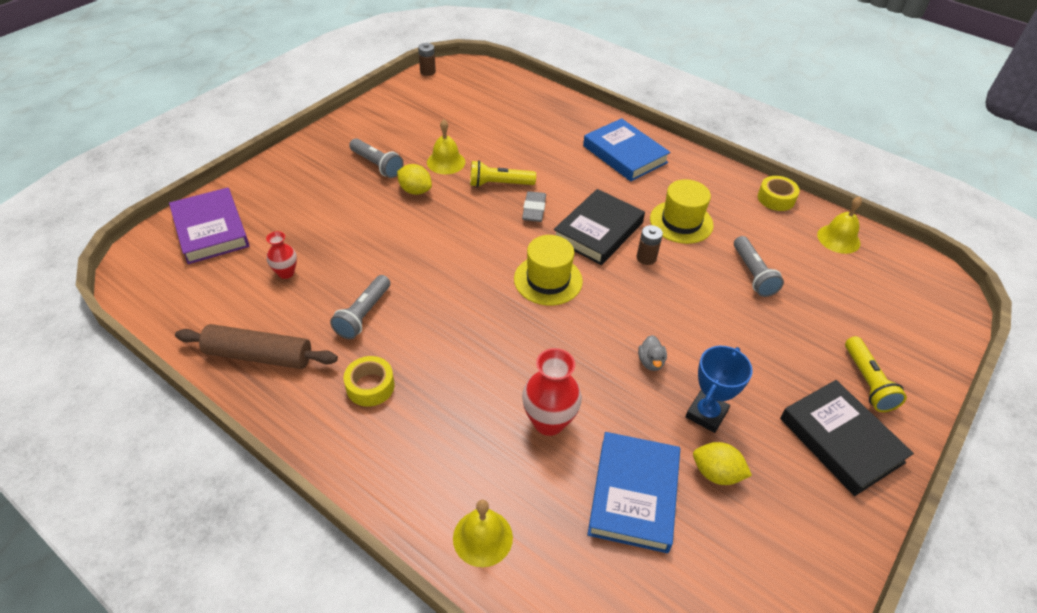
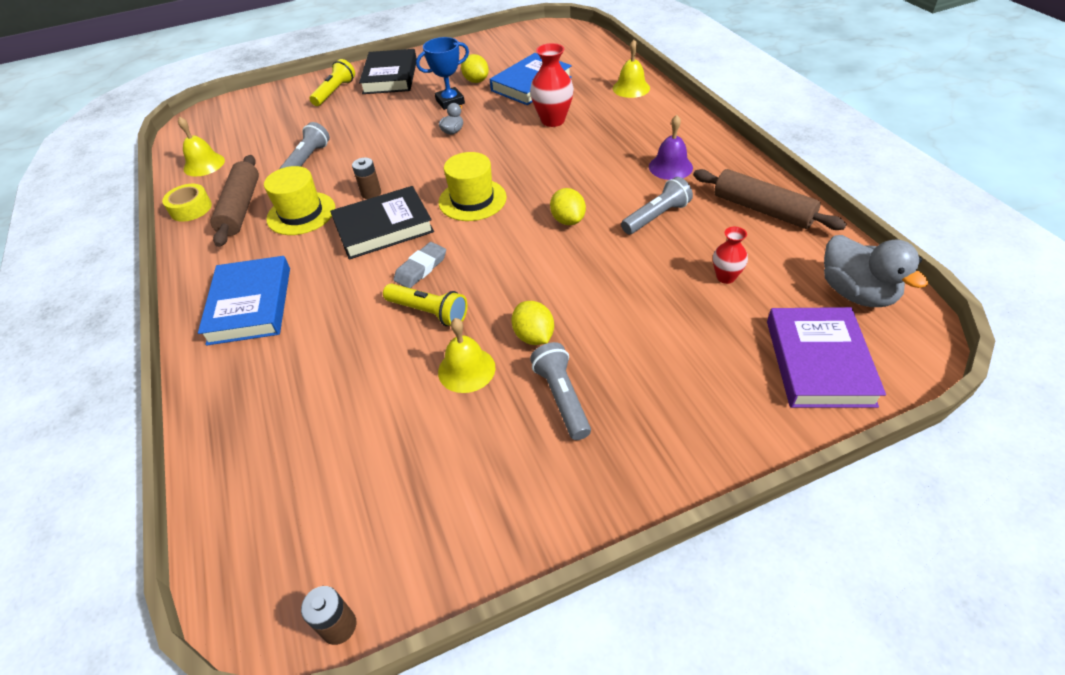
camera: 145 degrees left, 0 degrees up
yellow tape [344,356,395,407] -> purple bell [649,115,693,180]
none -> brown rolling pin [210,155,259,247]
none -> yellow lemon [550,188,586,225]
none -> grey duck [824,235,928,307]

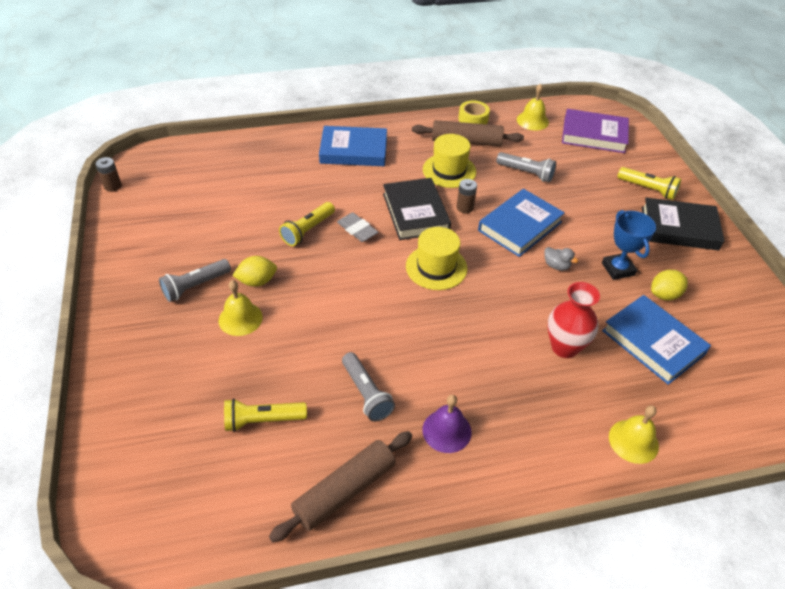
camera: 95 degrees right, 0 degrees up
yellow bell [438,318,495,393] -> yellow bell moved to [219,280,263,336]
grey flashlight [530,342,591,440] -> grey flashlight turned 150 degrees clockwise [159,259,231,302]
yellow lemon [550,188,586,225] -> none
red vase [713,227,748,284] -> yellow flashlight [224,398,307,432]
purple book [767,307,886,408] -> purple book moved to [562,109,629,153]
grey duck [824,235,928,307] -> none
none -> blue book [478,189,565,257]

